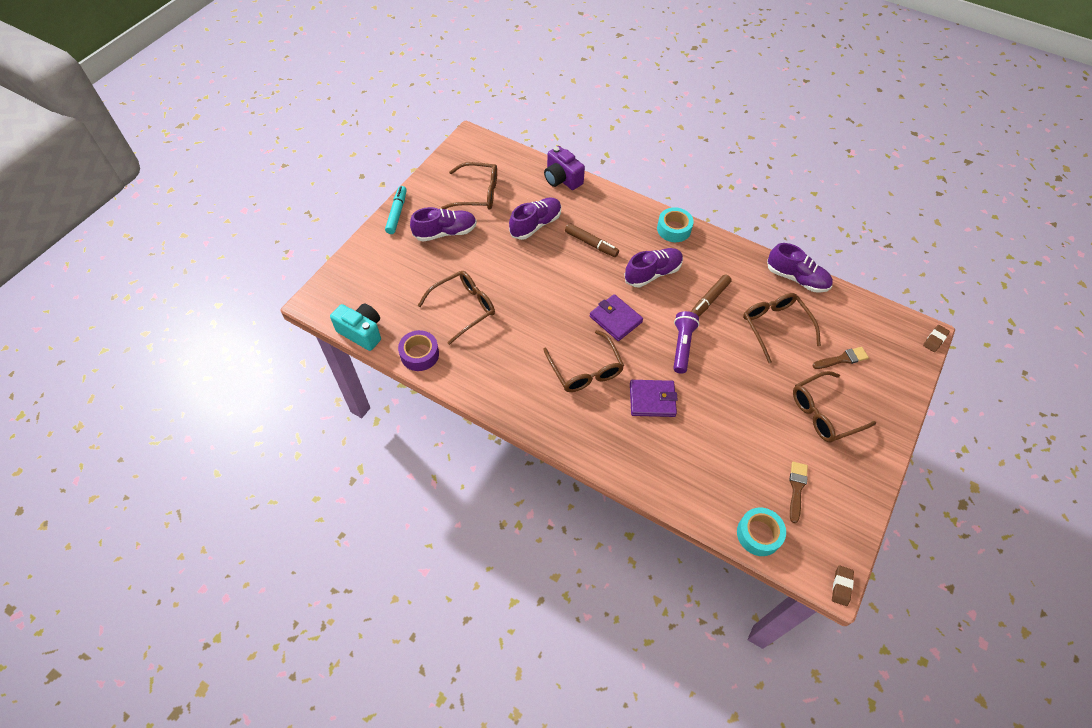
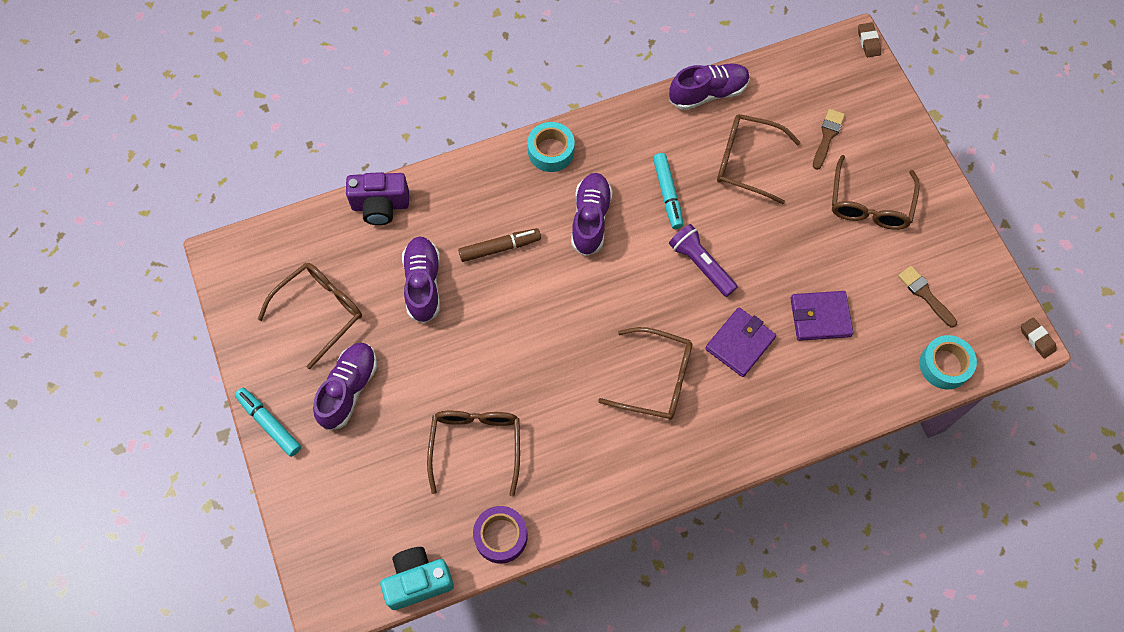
camera: 50 degrees left, 10 degrees up
purple wallet [590,294,643,341] -> purple wallet moved to [791,291,853,341]
brown marker [691,274,732,316] -> turquoise marker [653,153,684,229]

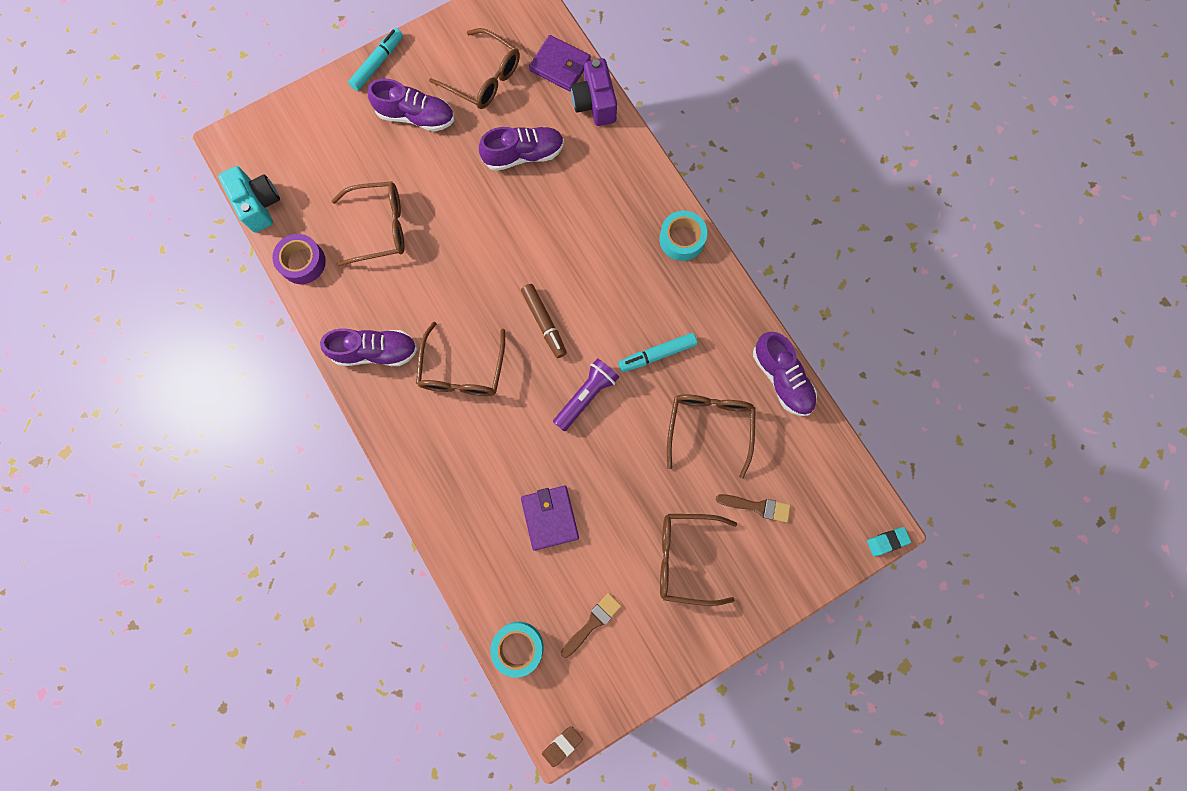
camera: 80 degrees right, 10 degrees up
brown marker [458,228,541,262] -> brown marker moved to [521,284,567,358]
purple shoe [571,173,613,256] -> purple shoe moved to [320,328,418,366]
purple wallet [705,307,776,377] -> purple wallet moved to [529,35,591,91]
brown eraser [858,23,881,57] -> turquoise eraser [867,527,911,556]

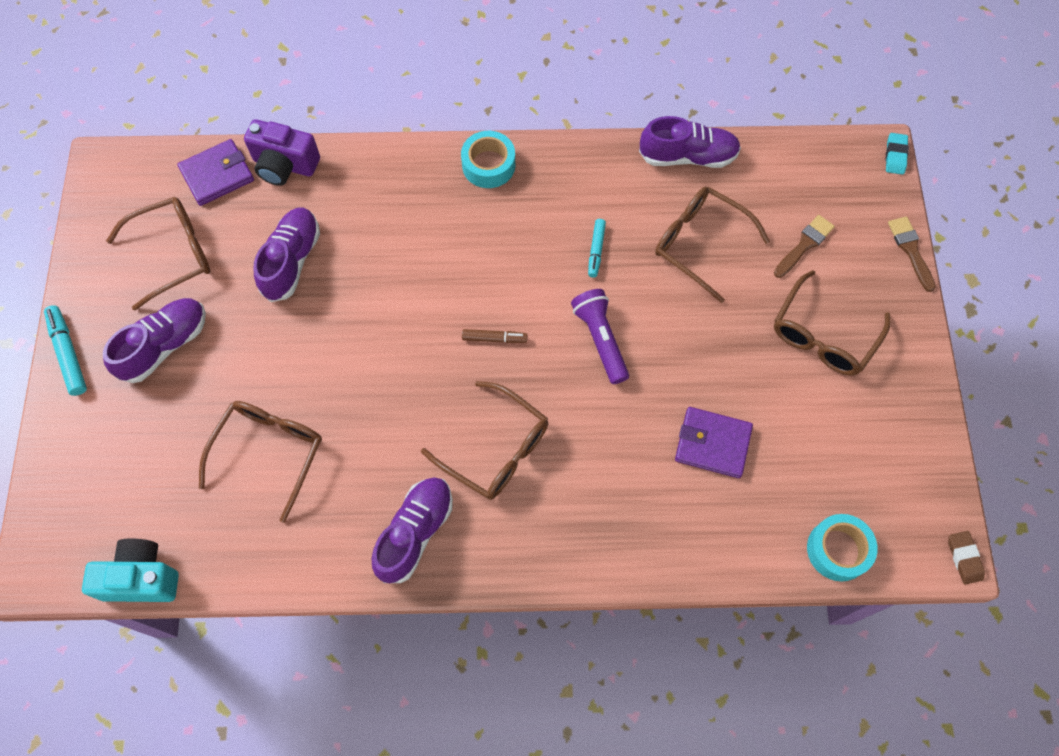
camera: 60 degrees left, 10 degrees down
purple tape [272,234,326,284] -> none
brown marker [521,284,567,358] -> brown marker [462,329,527,343], size x0.66
brown brush [561,593,622,658] -> brown brush moved to [888,216,936,292]
turquoise marker [618,333,697,372] -> turquoise marker [588,219,606,278], size x0.66

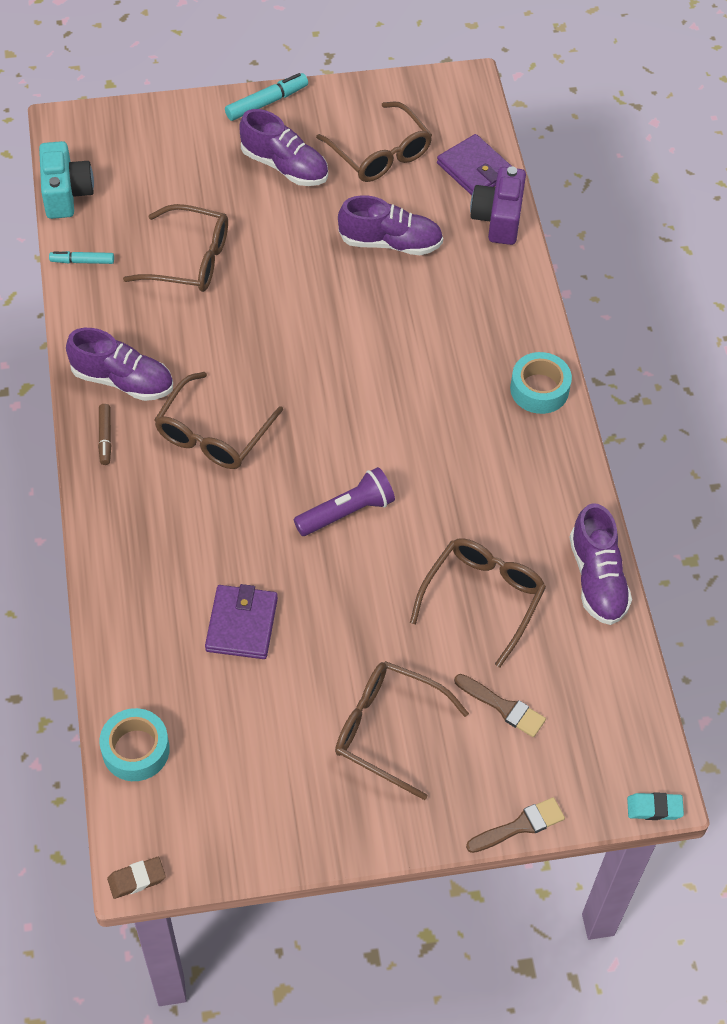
camera: 80 degrees right, 10 degrees down
brown marker [462,329,527,343] -> brown marker moved to [98,404,111,465]
turquoise marker [588,219,606,278] -> turquoise marker moved to [49,251,114,264]

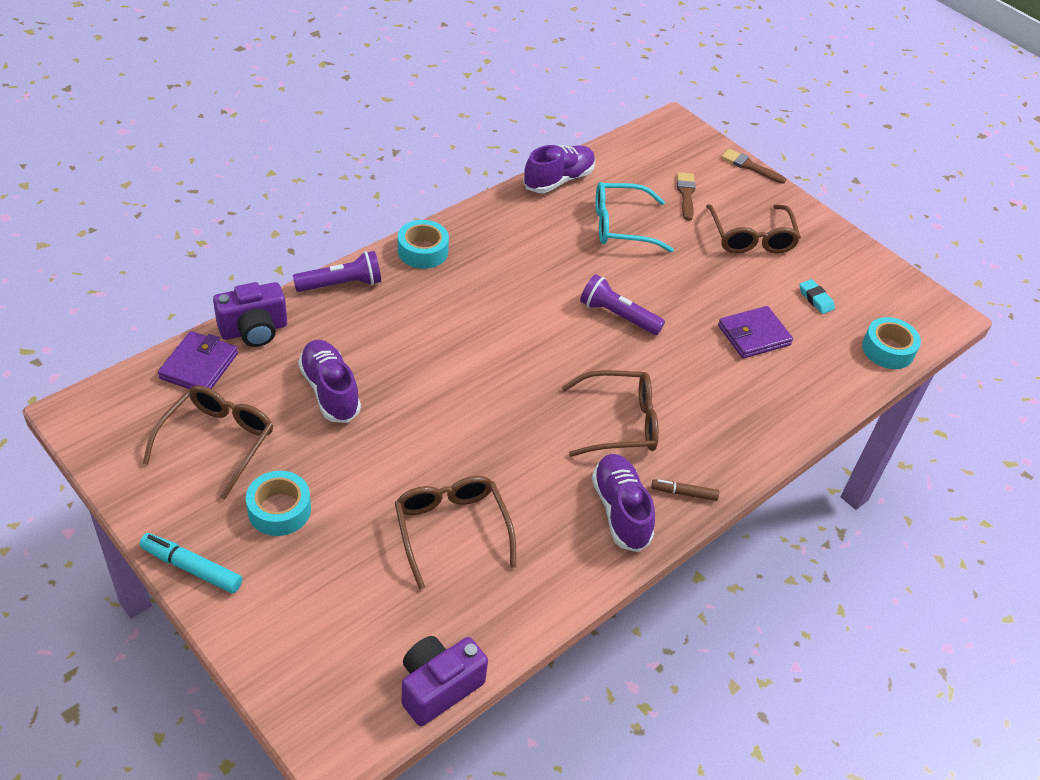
camera: 125 degrees left, 10 degrees down
turquoise camera [39,141,94,219] -> purple camera [402,636,488,726]
turquoise marker [49,251,114,264] -> none
brown marker [98,404,111,465] -> brown marker turned 135 degrees counterclockwise [651,479,719,501]
brown eraser [107,857,166,899] -> none
purple shoe [239,109,328,186] -> turquoise tape [246,471,311,536]
brown glasses [410,539,546,668] -> turquoise glasses [596,182,674,252]
turquoise eraser [627,792,684,820] -> turquoise eraser moved to [799,279,835,314]
none -> purple flashlight [293,251,381,292]

